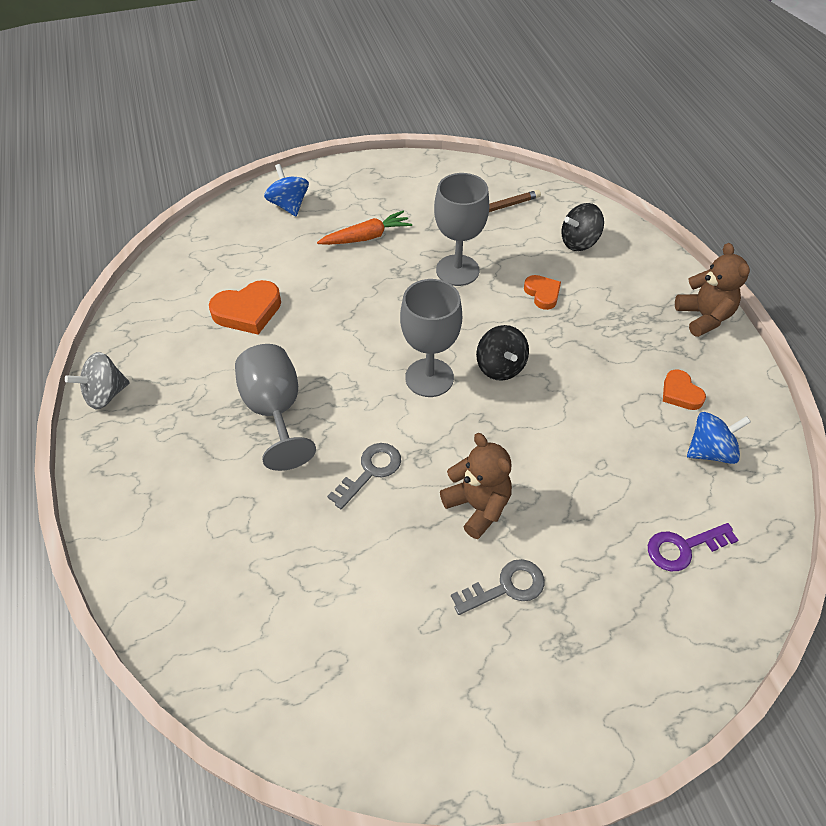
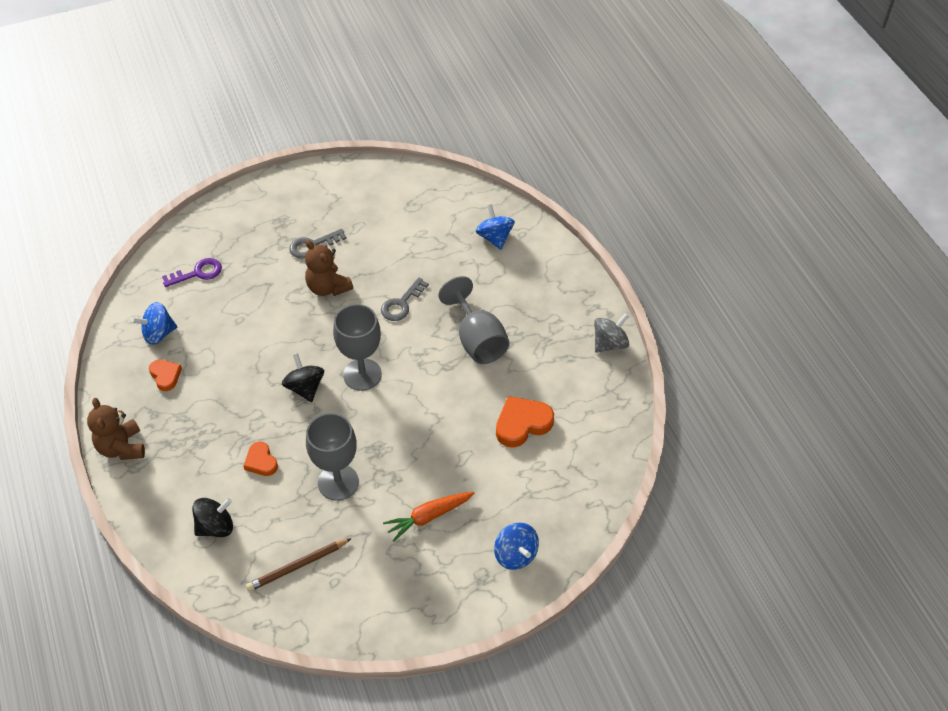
camera: 175 degrees right, 0 degrees up
none -> blue spinning top [475,204,515,250]

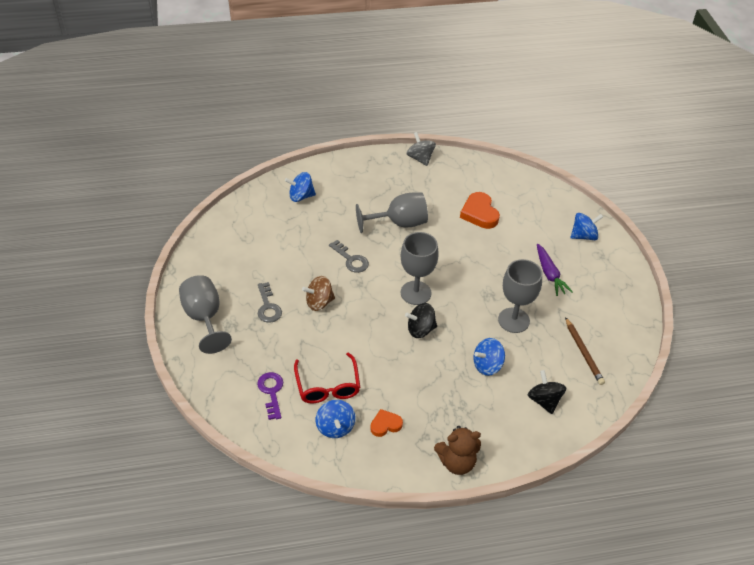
camera: 80 degrees left, 5 degrees down
orange heart [243,442,278,476] -> blue spinning top [473,338,505,376]
brown teddy bear [305,240,353,296] -> brown spinning top [302,276,335,311]
orange carrot [383,492,474,542] -> purple carrot [537,244,573,296]
none -> grey goblet [179,275,232,354]
none -> red glasses [294,352,360,404]

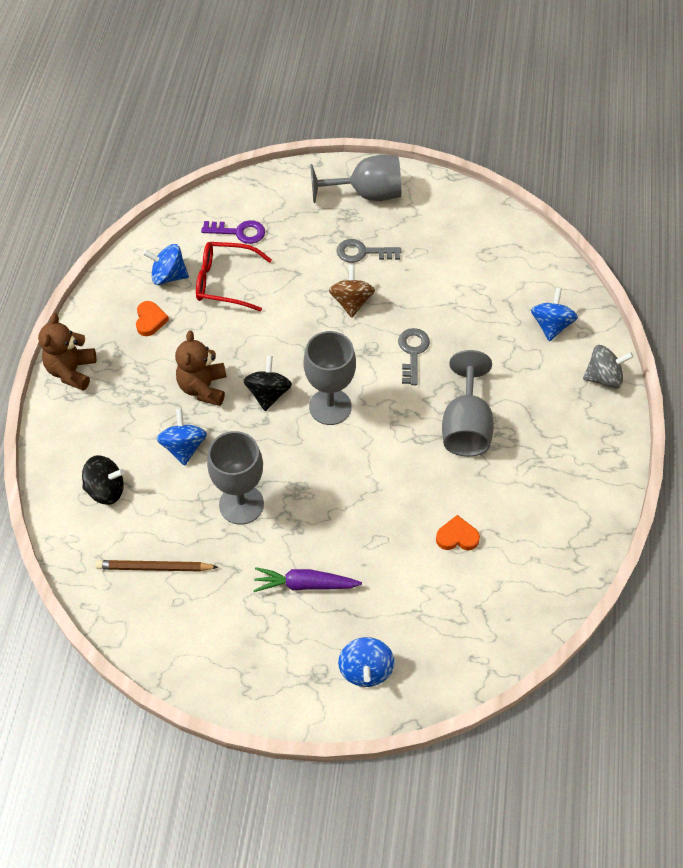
camera: 110 degrees right, 10 degrees up
grey key [329,240,369,273] -> grey key turned 120 degrees clockwise [398,328,430,385]
grey spinning top [407,132,436,166] -> grey spinning top moved to [583,345,633,389]
orange heart [460,192,500,229] -> orange heart [436,515,480,550], size x0.61
none -> brown teddy bear [175,331,226,406]

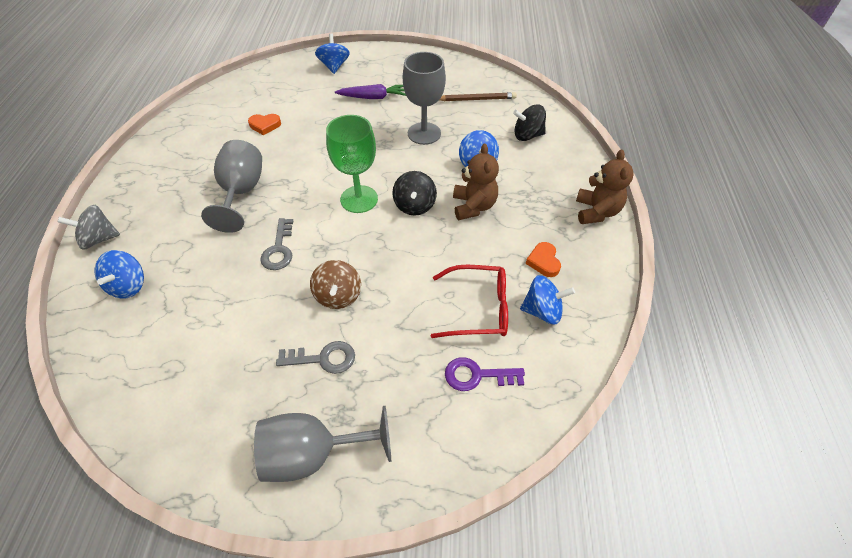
camera: 175 degrees right, 5 degrees down
grey goblet [304,331,356,425] -> green goblet [326,115,378,213]

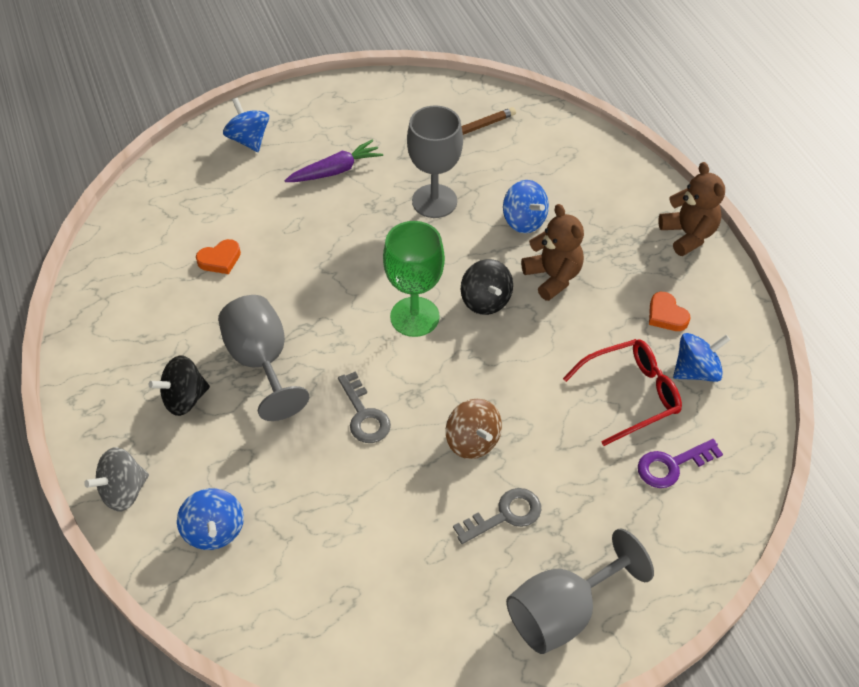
camera: 25 degrees left, 0 degrees up
black spinning top [513,104,546,141] -> black spinning top moved to [149,355,210,416]

